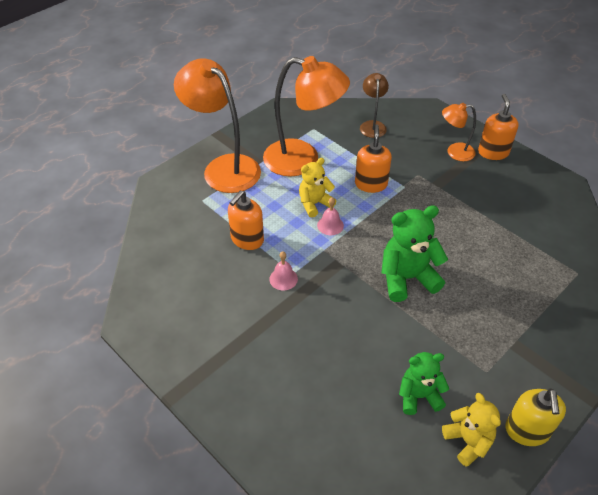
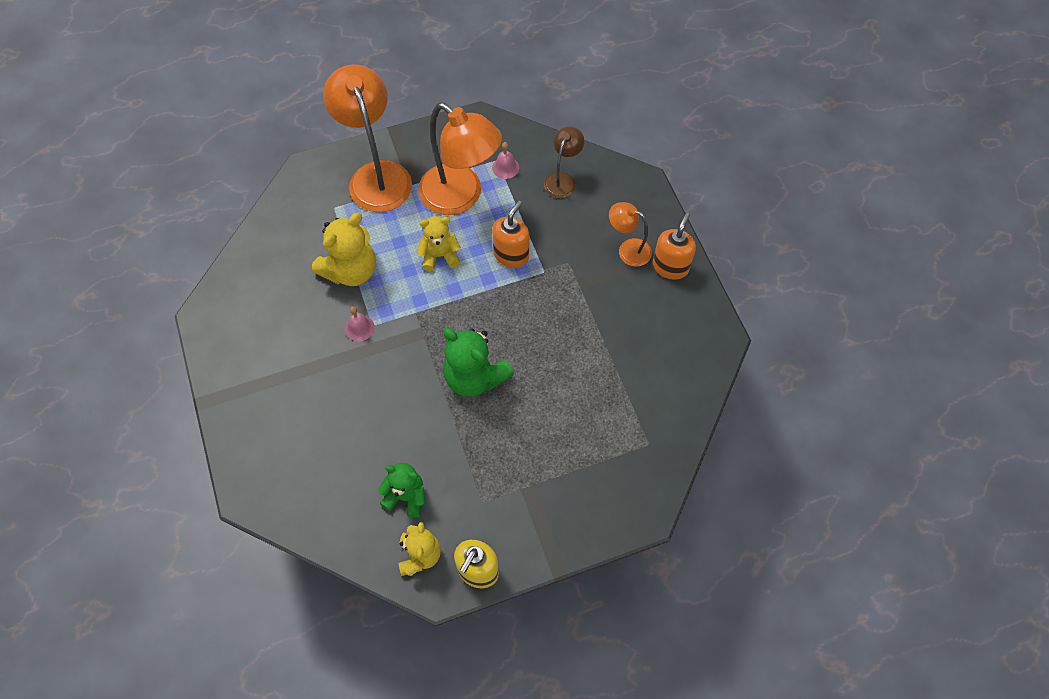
camera: 25 degrees right, 15 degrees up
orange soap dispenser [228,191,264,250] -> yellow teddy bear [312,213,376,286]
pink bell [317,198,344,235] -> pink bell moved to [492,142,519,179]
green teddy bear [381,205,448,302] -> green teddy bear turned 150 degrees counterclockwise [443,328,514,397]

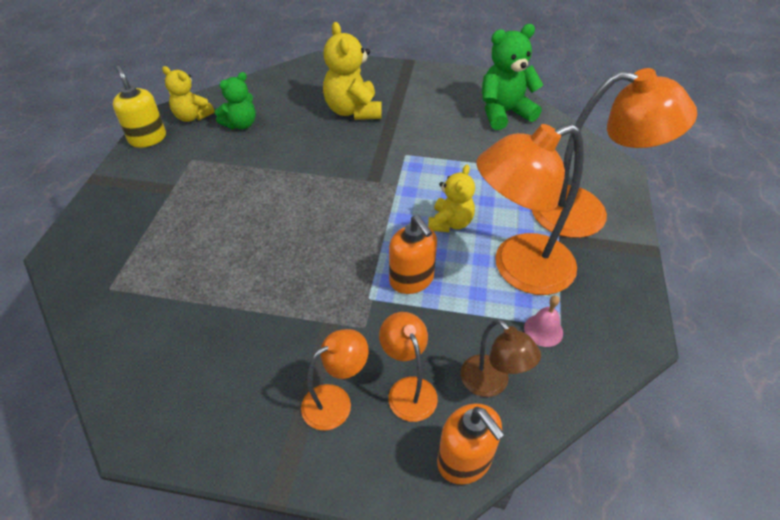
camera: 120 degrees right, 15 degrees down
yellow teddy bear [312,213,376,286] -> yellow teddy bear moved to [323,22,382,120]
pink bell [345,306,375,341] -> none
green teddy bear [443,328,514,397] -> green teddy bear moved to [482,24,543,130]
orange soap dispenser [653,212,696,280] -> orange soap dispenser moved to [437,403,505,485]
none -> orange lamp [379,312,438,422]

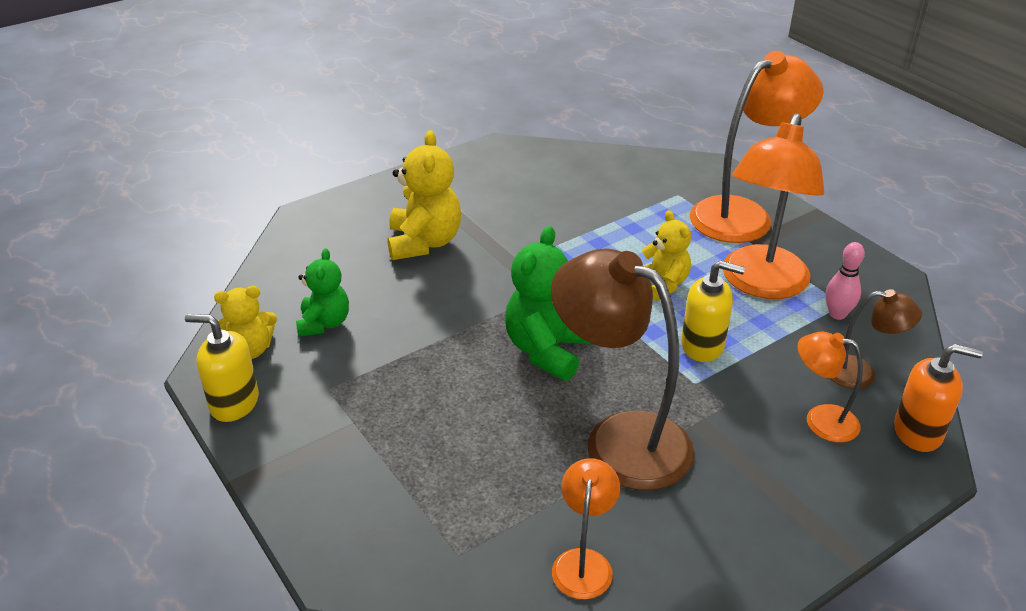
camera: 45 degrees left, 10 degrees down
orange lamp [301,329,369,430] -> orange lamp moved to [552,458,620,599]
yellow teddy bear [323,22,382,120] -> yellow teddy bear turned 120 degrees counterclockwise [387,130,461,260]
orange soap dispenser [389,215,437,294] -> yellow soap dispenser [681,260,745,362]
green teddy bear [482,24,543,130] -> green teddy bear moved to [505,226,592,381]
pink bell [524,295,563,347] -> pink bowling pin [826,242,865,320]
none -> brown lamp [551,248,694,490]

